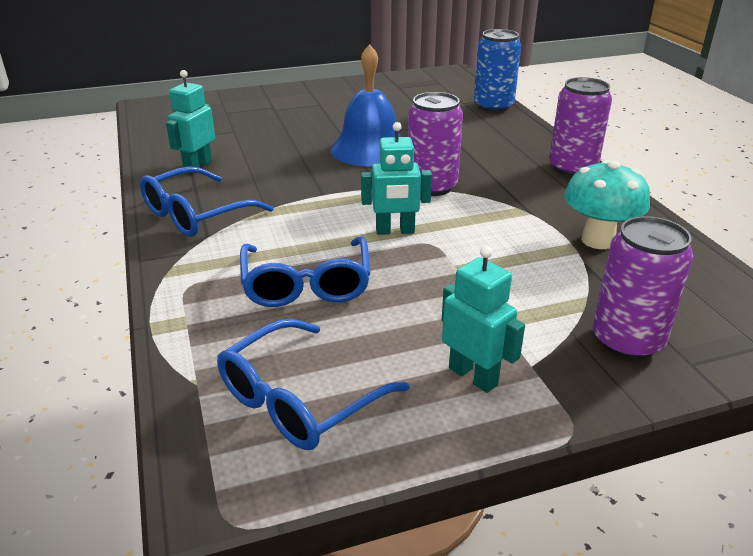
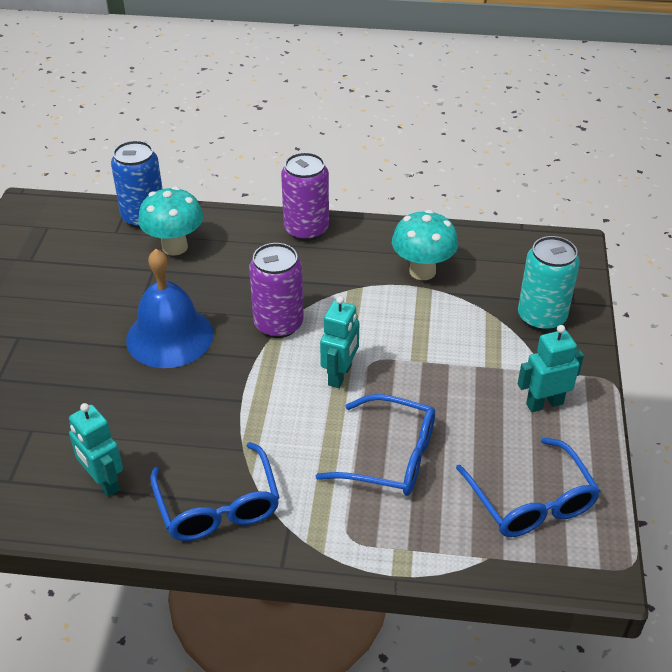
camera: 65 degrees left, 10 degrees up
purple can [593,216,694,360] -> turquoise can [518,236,580,331]
none -> turquoise mushroom [138,186,203,256]

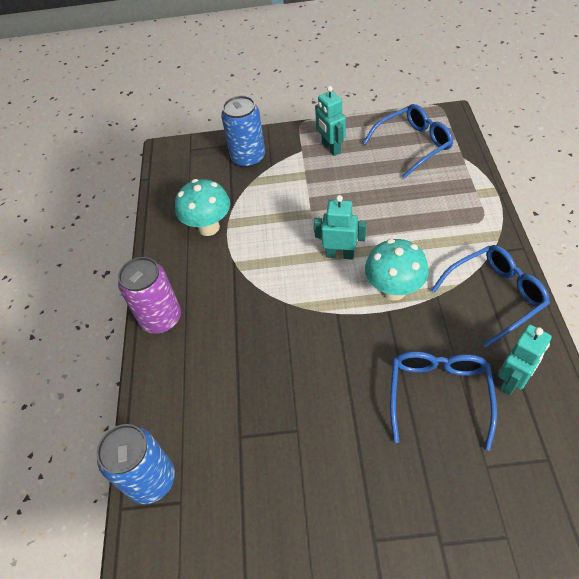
camera: 95 degrees left, 10 degrees up
blue bell [126,249,214,368] -> none
turquoise mushroom [138,186,203,256] -> turquoise mushroom moved to [365,239,429,301]
purple can [249,243,304,338] -> none
blue glasses [316,394,435,496] -> blue glasses moved to [390,351,497,451]
turquoise can [518,236,580,331] -> blue can [221,96,265,168]

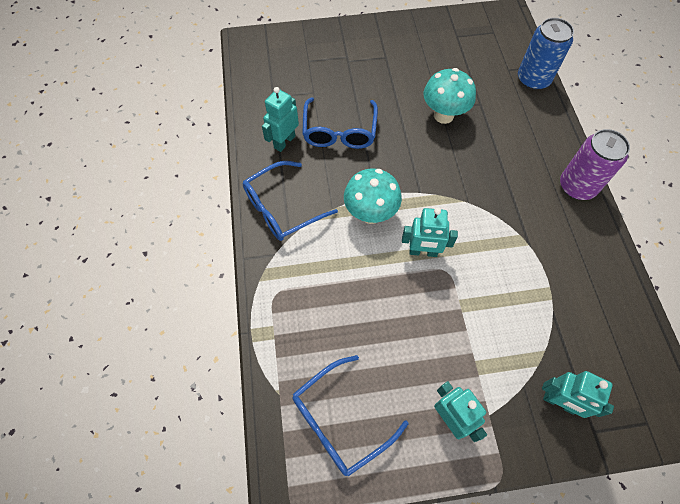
camera: 170 degrees right, 10 degrees up
turquoise mushroom [175,179,230,236] -> turquoise mushroom moved to [424,68,476,124]
blue can [221,96,265,168] -> turquoise robot [542,371,614,418]

